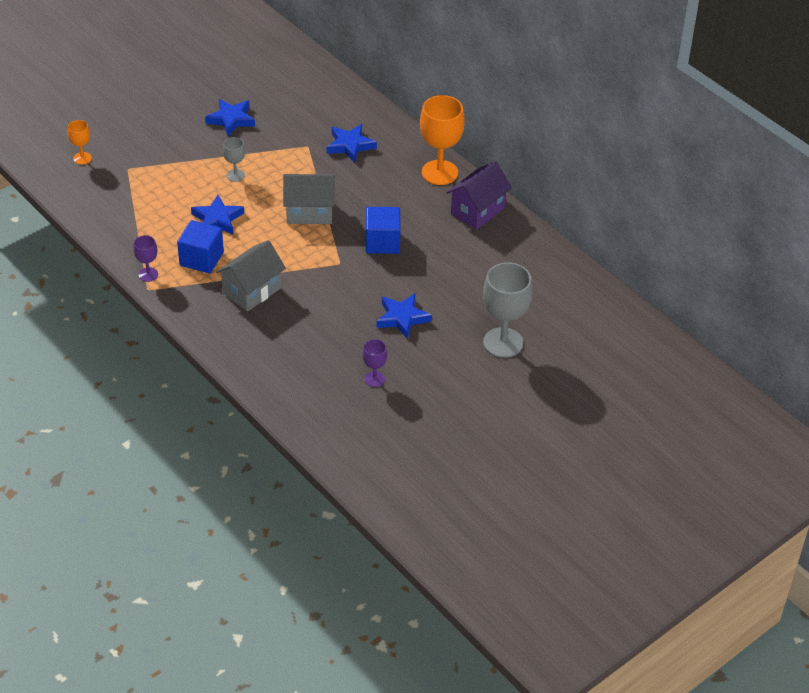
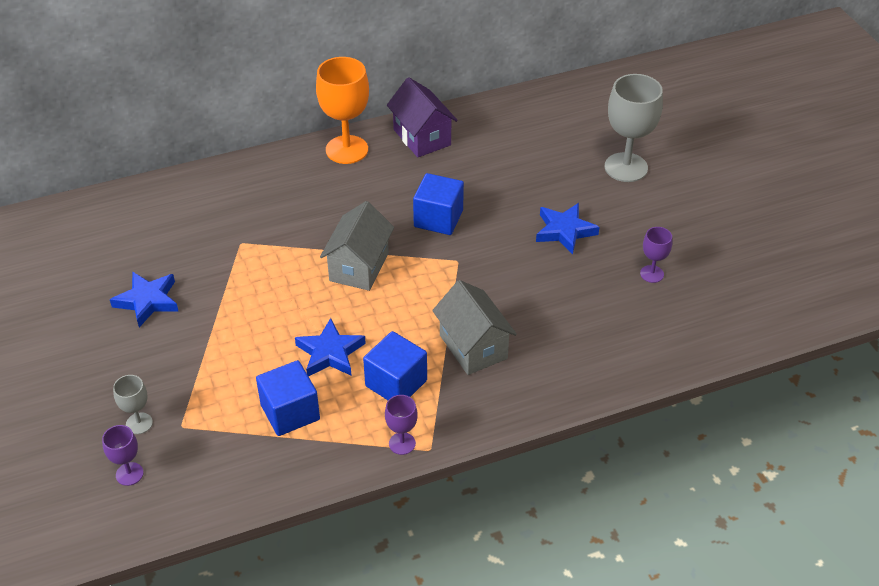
camera: 70 degrees left, 0 degrees up
orange goblet [68,120,92,165] -> purple goblet [102,425,144,486]
grey goblet [223,137,245,182] -> grey goblet moved to [113,375,153,434]
blue star [326,124,377,163] -> none
none -> blue cube [256,360,320,436]

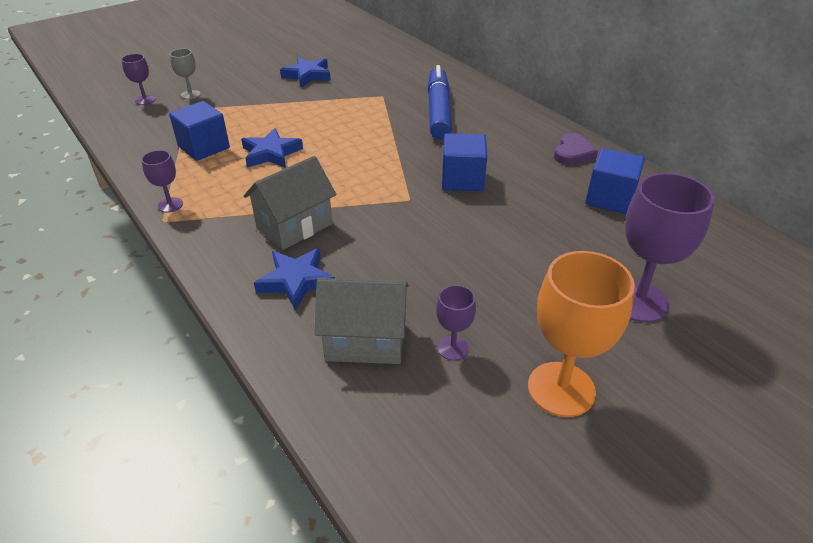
camera: 75 degrees right, 5 degrees down
orange goblet [316,57,369,164] -> orange goblet moved to [528,251,635,417]
grey house [320,201,394,291] -> grey house moved to [314,278,409,364]
blue cube [363,331,427,400] -> blue cube moved to [585,148,645,214]
purple house [387,77,458,157] -> purple heart [554,133,598,165]
blue star [536,203,600,255] -> blue star moved to [254,248,335,310]
grey goblet [605,74,663,182] -> purple goblet [625,173,715,323]
none -> blue marker [427,65,452,140]

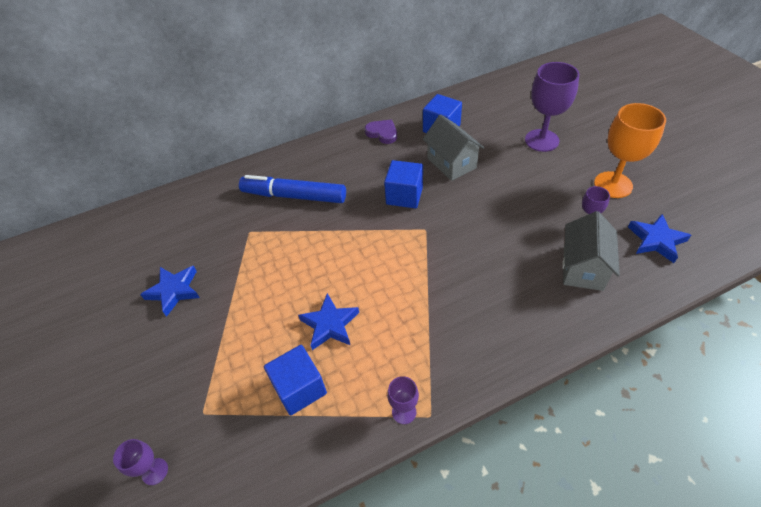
camera: 75 degrees left, 10 degrees up
grey goblet [170,49,201,99] -> none
grey house [244,156,337,250] -> grey house moved to [423,114,484,181]
blue star [254,248,335,310] -> blue star moved to [628,214,691,263]

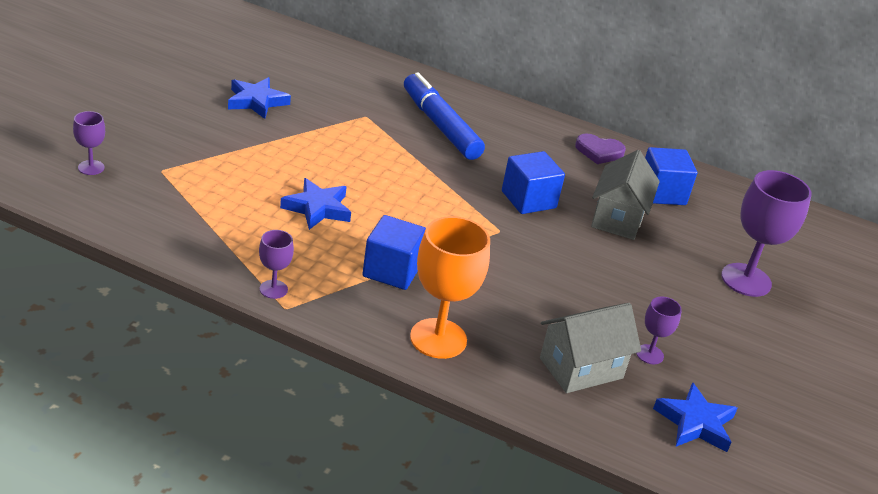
camera: 40 degrees right, 15 degrees down
blue cube [264,345,327,415] -> blue cube moved to [362,215,426,290]
purple heart [365,120,397,144] -> purple heart turned 105 degrees clockwise [575,133,626,164]
orange goblet [594,103,666,198] -> orange goblet moved to [410,216,490,359]

